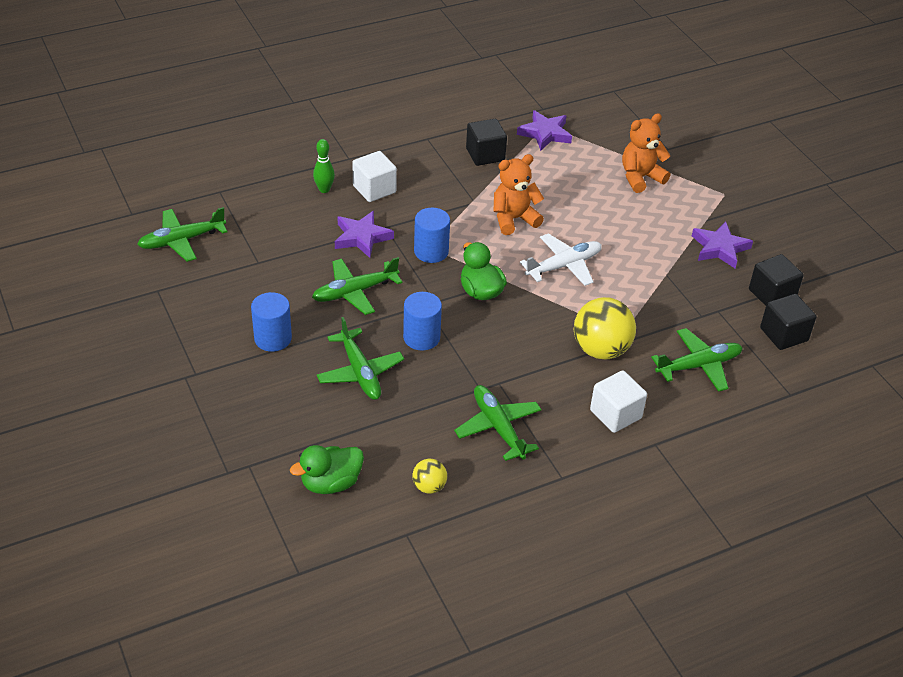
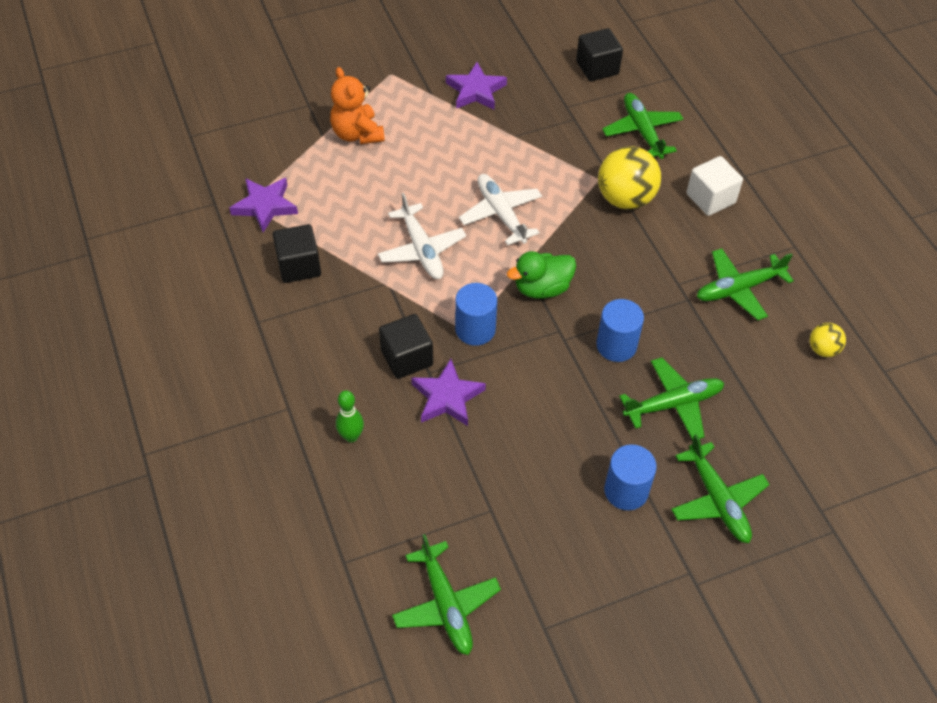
camera: 85 degrees left, 10 degrees up
green duck [290,445,364,494] -> none
green plane [312,257,403,315] -> green plane moved to [671,434,770,543]
white cube [352,151,397,202] -> none
orange teddy bear [494,154,544,235] -> white plane [378,193,466,279]
black cube [749,254,804,306] -> black cube moved to [379,314,433,379]

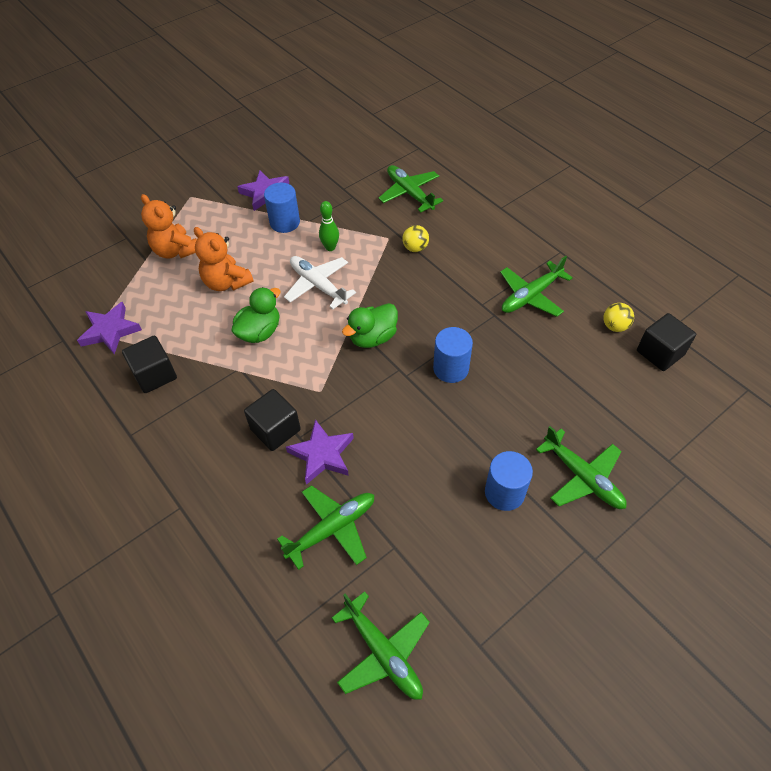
camera: 15 degrees left, 0 degrees up
green bowling pin [336,390,364,443] -> green bowling pin moved to [319,201,339,251]
white plane [378,193,466,279] -> green duck [231,287,280,343]
blue cylinder [455,283,497,346] -> blue cylinder moved to [264,183,300,233]
black cube [576,28,623,81] -> black cube moved to [637,313,696,371]
yellow ball [598,146,661,209] -> yellow ball [402,225,429,252], size x0.51
green plane [619,357,724,440] -> green plane moved to [277,485,374,570]
white cube [686,156,743,216] -> none
none -> orange teddy bear [194,227,254,291]

